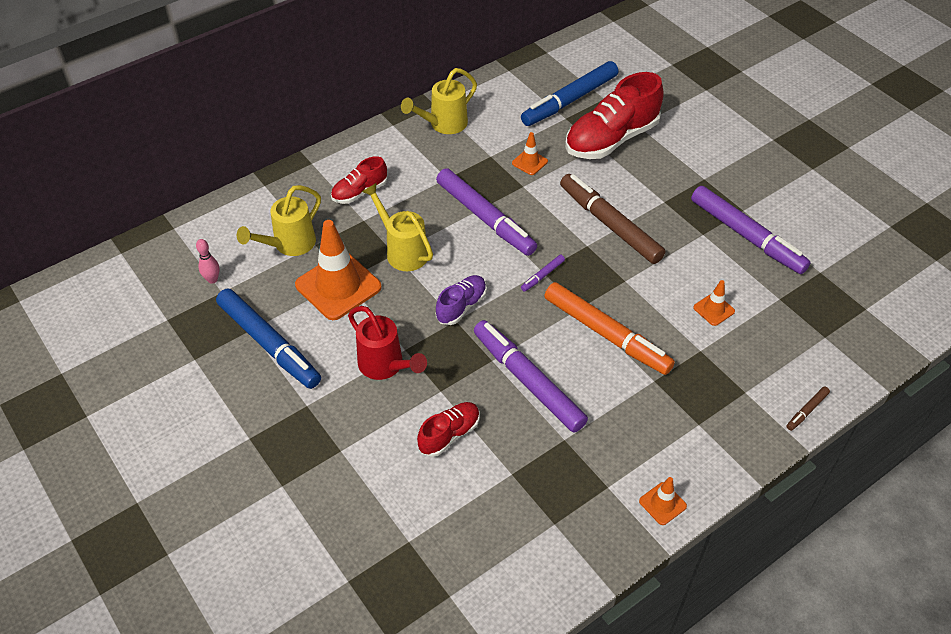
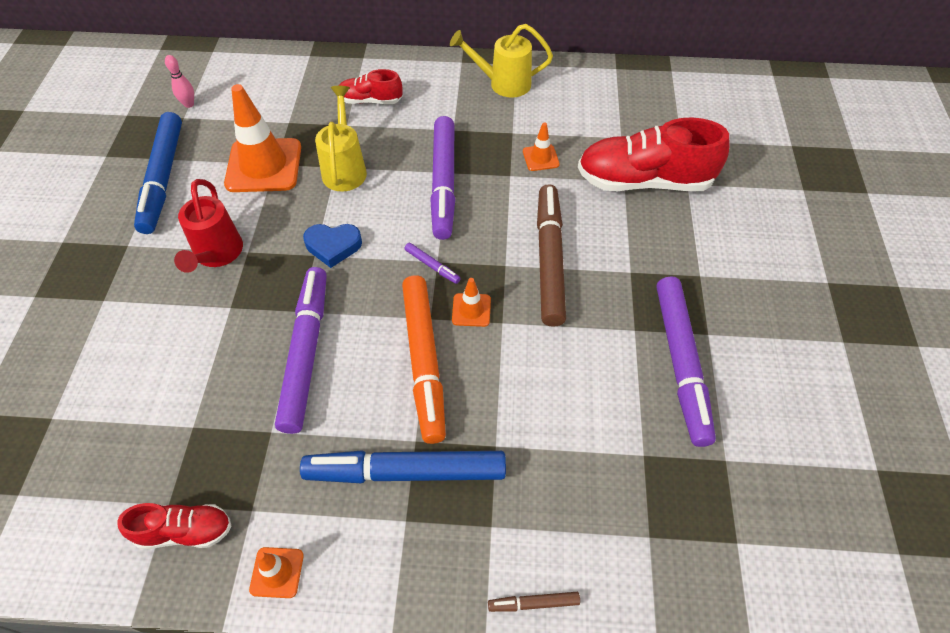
camera: 40 degrees right, 5 degrees up
yellow watering can [237,185,321,256] -> none
red shoe [417,402,480,457] -> red shoe moved to [117,503,232,549]
purple shoe [436,275,487,325] -> blue heart [303,224,362,268]
blue marker [521,61,618,126] -> blue marker moved to [300,451,506,483]
purple marker [521,255,565,292] -> purple marker turned 135 degrees counterclockwise [404,243,461,284]
orange traffic cone [693,280,735,326] -> orange traffic cone moved to [452,278,491,327]

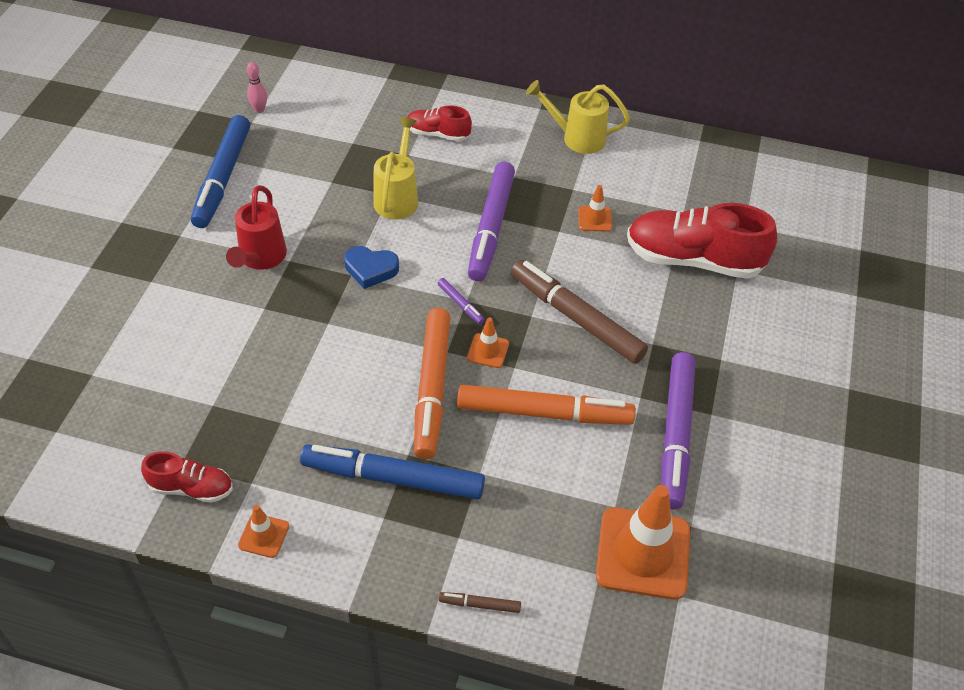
camera: 10 degrees right, 5 degrees down
orange traffic cone [224,84,301,192] -> orange traffic cone moved to [596,485,690,600]
purple marker [275,267,327,434] -> none
brown marker [537,184,566,327] -> brown marker turned 60 degrees counterclockwise [511,260,648,364]
none -> orange marker [457,385,636,425]

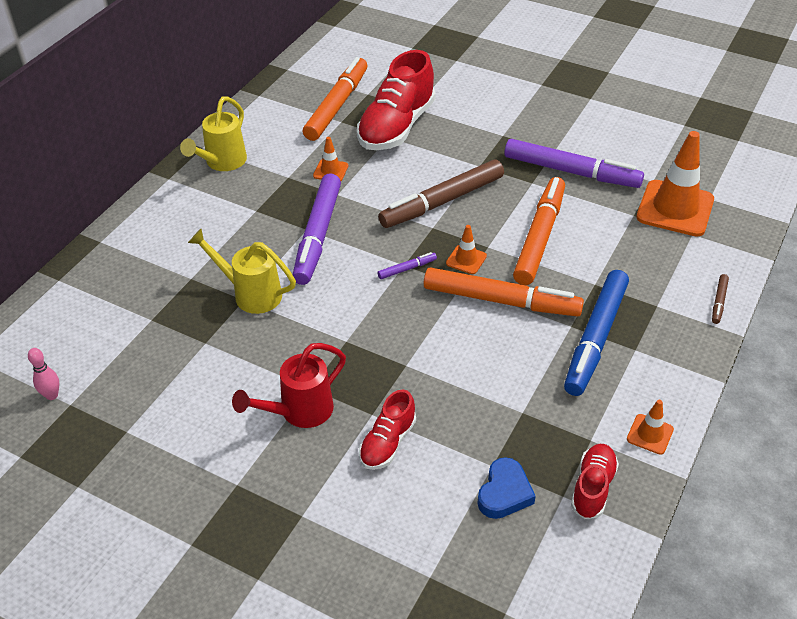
camera: 75 degrees left, 5 degrees down
blue marker [191,115,250,228] -> none
red watering can [226,185,287,270] -> red watering can turned 120 degrees clockwise [232,343,346,428]
blue heart [344,246,399,289] -> blue heart moved to [477,457,536,519]
red shoe [407,105,472,141] -> red shoe moved to [359,389,416,470]
purple marker [468,162,515,281] -> purple marker turned 75 degrees clockwise [293,174,341,285]
none -> orange marker [303,57,367,141]

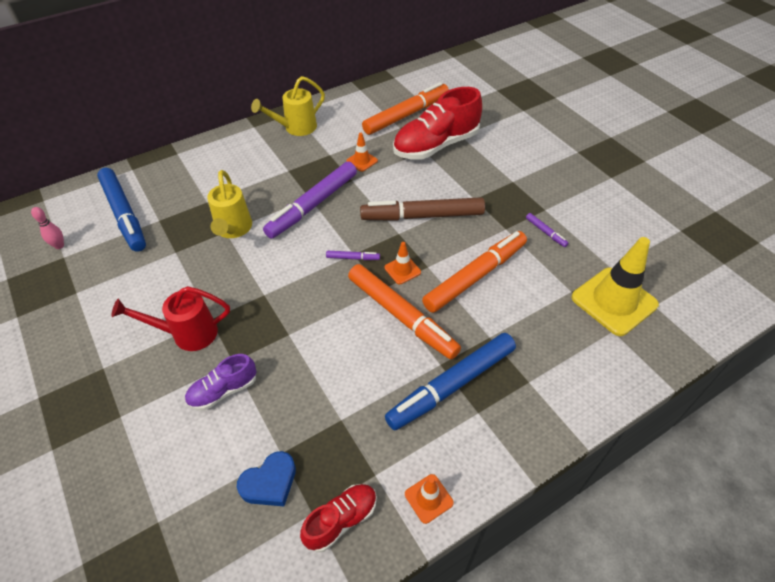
camera: 30 degrees right, 5 degrees up
yellow watering can [188,229,296,314] -> yellow watering can turned 150 degrees counterclockwise [207,170,252,238]
red shoe [359,389,416,470] -> purple shoe [185,354,256,410]
purple marker [504,139,644,188] -> purple marker [526,213,568,247], size x0.41
orange traffic cone [636,131,714,237] -> yellow traffic cone [571,237,659,336]
brown marker [712,274,729,324] -> none
none -> blue marker [97,168,146,252]

